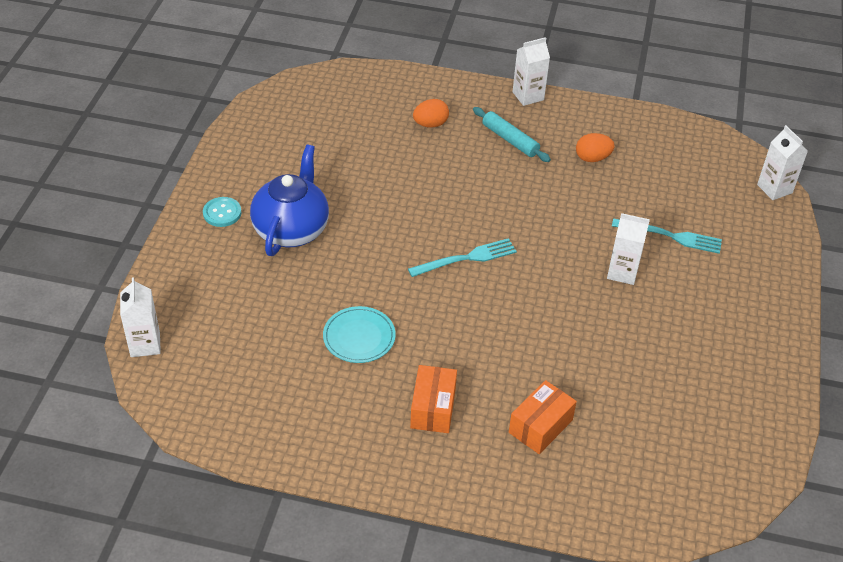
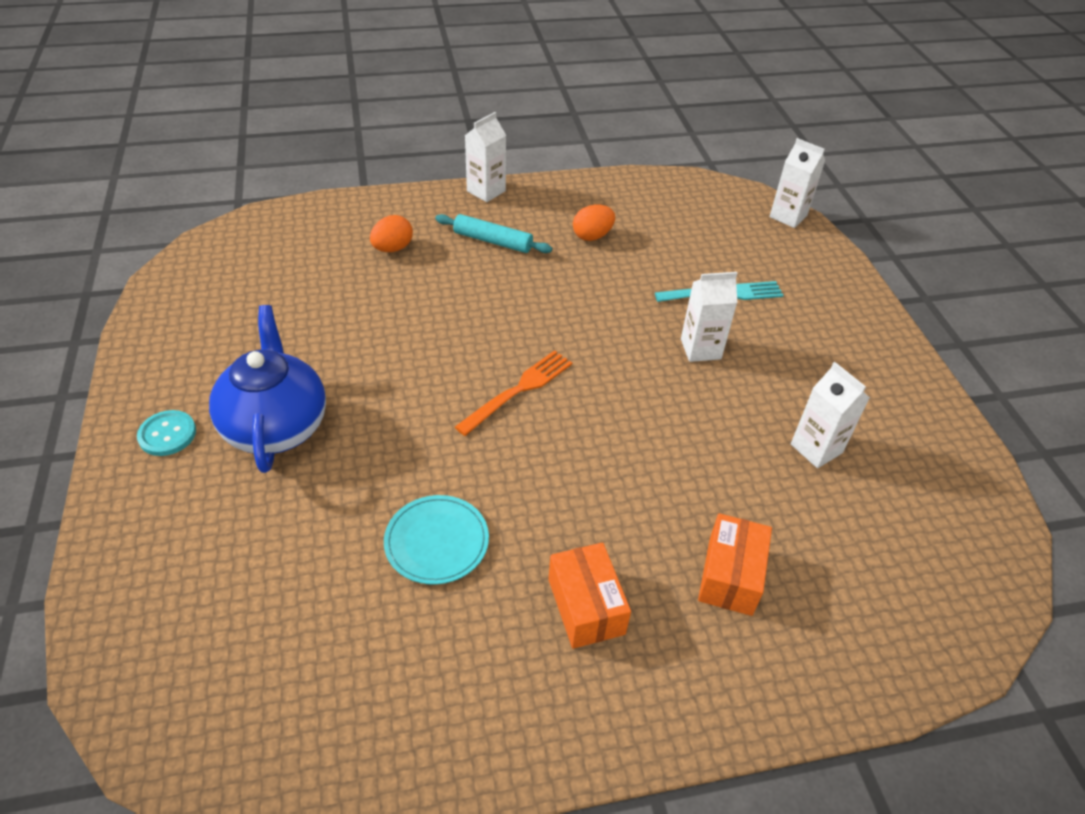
camera: 25 degrees left, 0 degrees up
white carton [120,277,161,357] -> white carton moved to [791,362,870,468]
turquoise fork [408,238,517,277] -> orange fork [455,350,572,436]

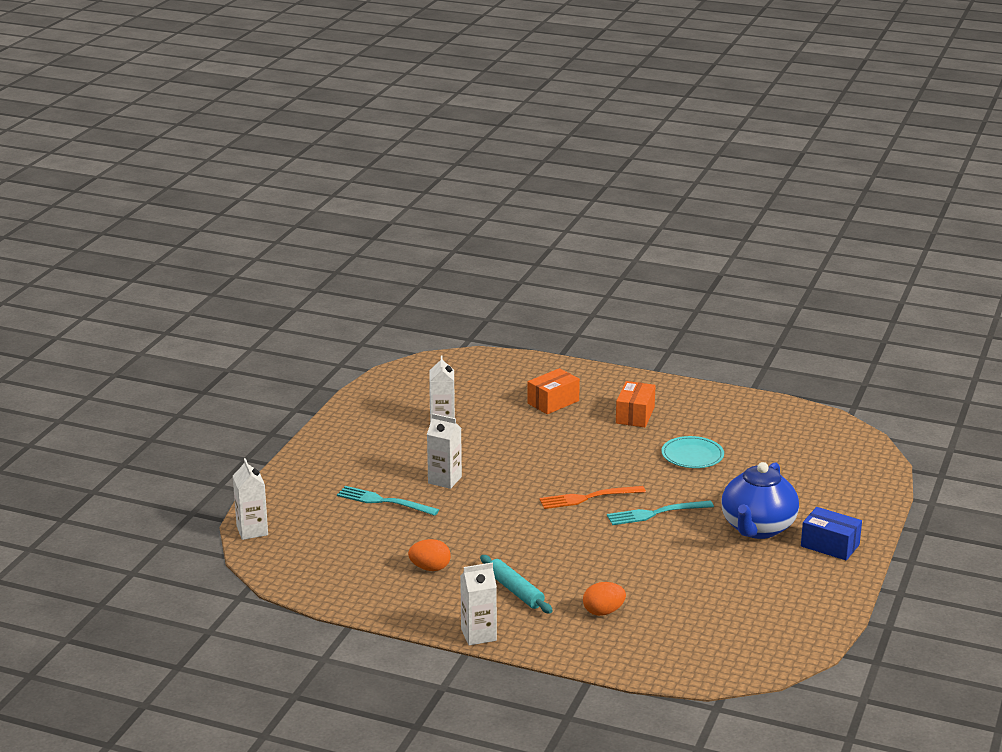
camera: 145 degrees left, 20 degrees down
turquoise button [137,410,196,456] -> blue box [801,507,862,560]
none -> turquoise fork [607,501,714,525]

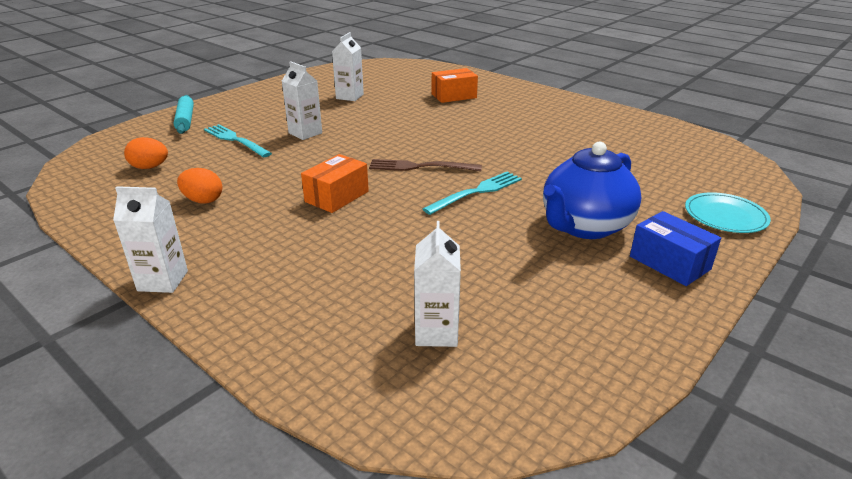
camera: 20 degrees right, 5 degrees up
white carton [233,458,268,540] -> white carton moved to [414,221,461,347]
turquoise rolling pin [480,555,553,613] -> turquoise rolling pin moved to [174,95,194,134]
orange fork [539,486,646,509] -> brown fork [369,159,482,171]
orange egg [583,582,626,616] -> orange egg moved to [124,137,168,169]
turquoise fork [607,501,714,525] -> turquoise fork turned 135 degrees clockwise [423,171,522,215]
orange box [616,381,656,427] -> orange box moved to [301,154,369,213]
turquoise plate [662,436,724,468] -> turquoise plate moved to [685,192,771,233]

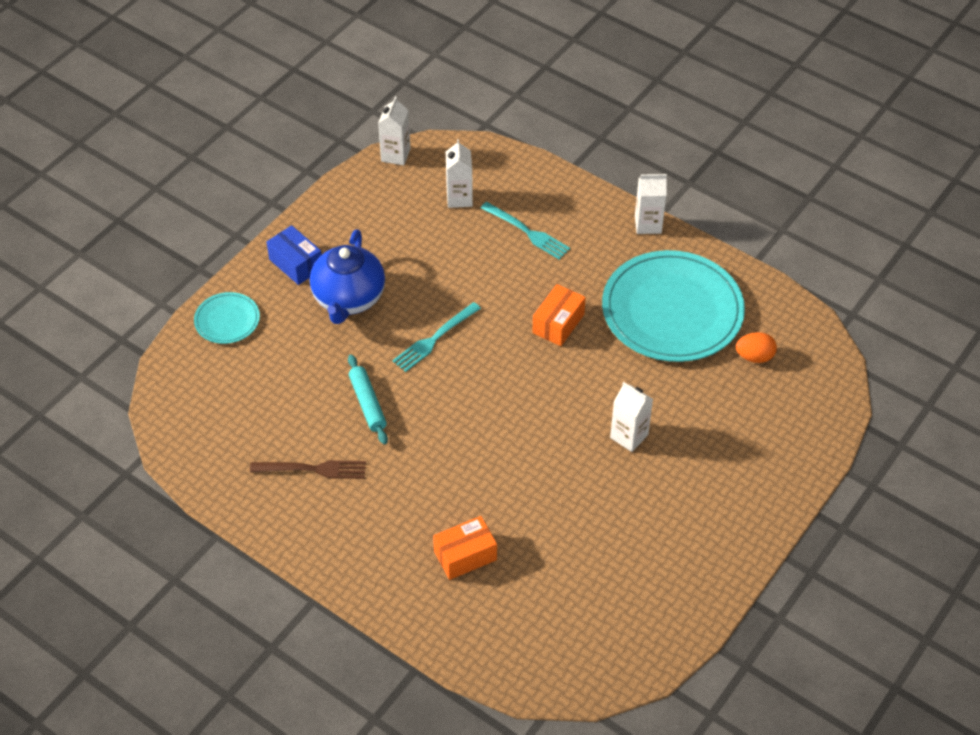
camera: 175 degrees right, 20 degrees up
turquoise rolling pin [174,95,194,134] -> turquoise rolling pin moved to [348,355,388,444]
orange egg [177,168,223,204] -> turquoise plate [602,250,745,362]
turquoise fork [204,124,272,157] -> turquoise fork moved to [481,202,570,260]
white carton [332,32,364,101] -> white carton moved to [378,96,410,165]
brown fork [369,159,482,171] -> brown fork moved to [250,460,366,479]
blue teapot [543,142,641,239] -> blue teapot turned 150 degrees clockwise [310,229,385,324]

